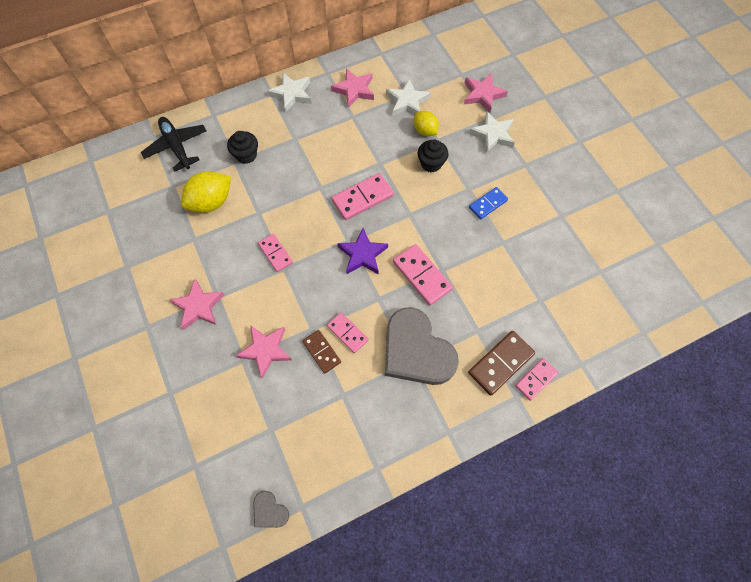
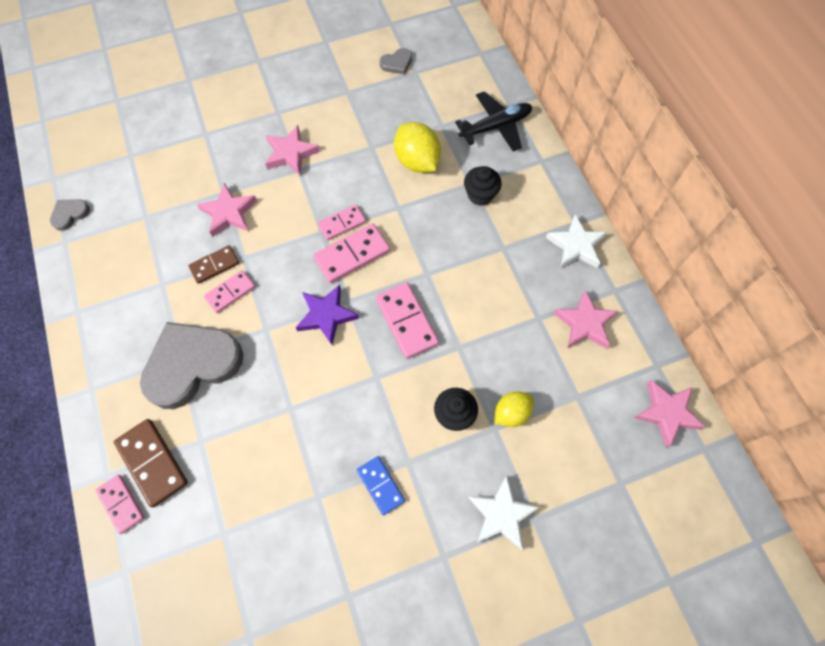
camera: 95 degrees right, 0 degrees up
white star [386,78,431,116] -> none
pink domino [393,244,453,305] -> pink domino moved to [313,223,390,283]
pink star [464,73,508,113] -> pink star moved to [634,380,705,448]
none -> grey heart [380,48,412,75]

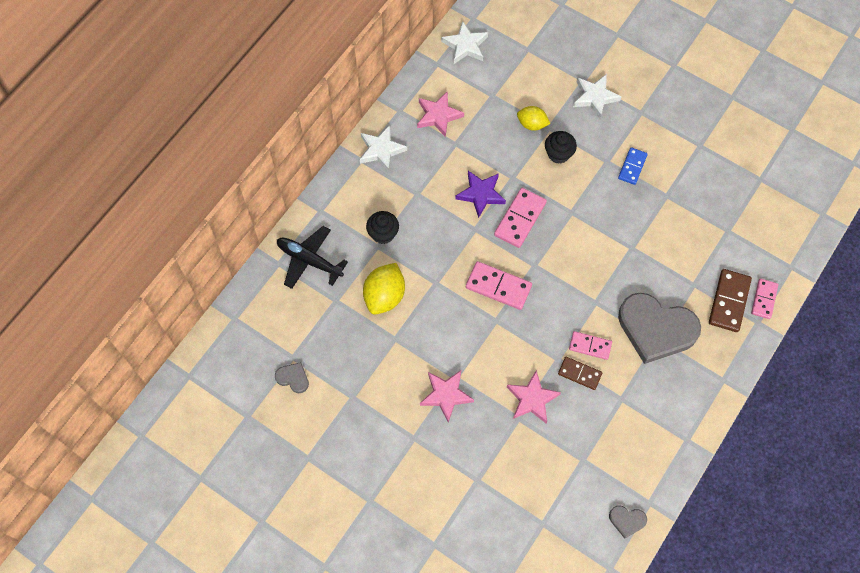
camera: 125 degrees left, 0 degrees up
purple star [296,285,359,345] -> purple star moved to [455,171,506,218]
pink domino [318,205,366,241] -> none
pink star [634,380,705,448] -> white star [441,21,488,64]

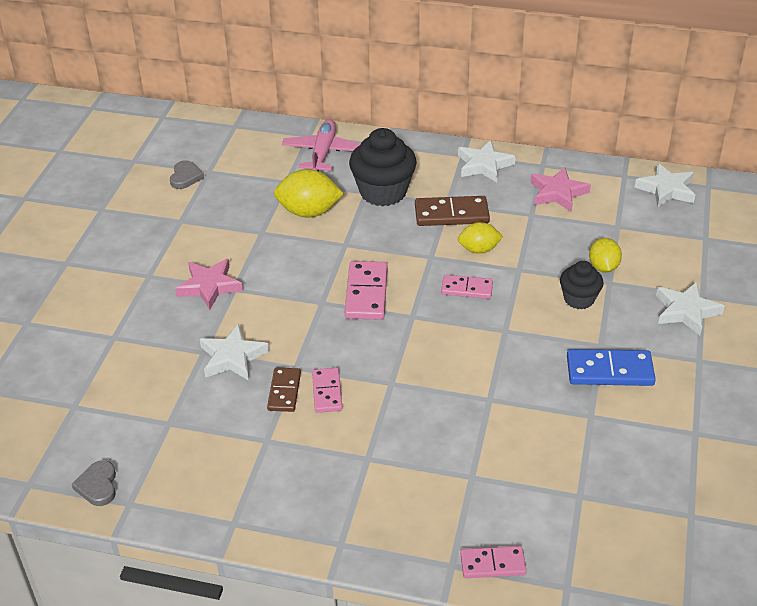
camera: 70 degrees right, 25 degrees down
black plane [277,226,348,289] -> pink plane [282,119,360,171]
black cupcake [366,211,399,244] -> black cupcake [349,128,417,207], size x1.72
purple star [455,171,506,218] -> yellow lemon [458,222,503,254]
pink domino [494,188,547,248] -> pink domino [441,275,493,299], size x0.64
pink star [507,370,561,424] -> white star [200,324,269,381]
blue domino [618,147,648,185] -> blue domino [567,349,656,386], size x1.55
grey heart [618,293,701,364] -> none
brown domino [709,269,752,332] -> brown domino moved to [415,196,490,226]

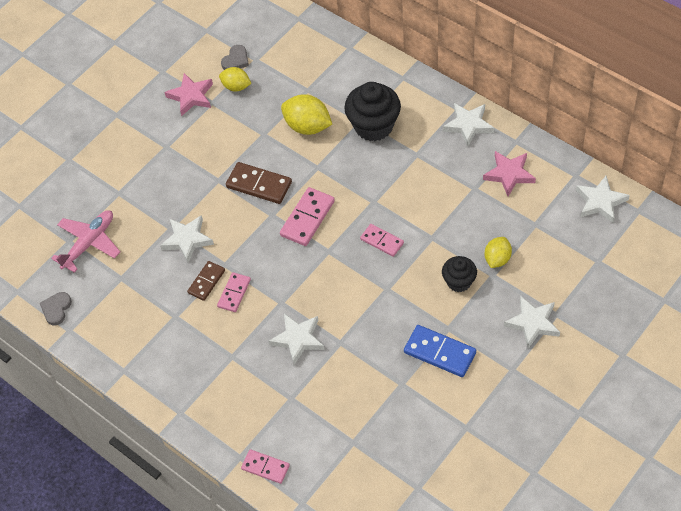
camera: 30 degrees right, 15 degrees up
pink star [175,259,243,310] -> pink star moved to [164,73,213,116]
pink plane [282,119,360,171] -> pink plane moved to [51,210,120,273]
brown domino [415,196,490,226] -> brown domino moved to [226,162,292,204]
yellow lemon [458,222,503,254] -> yellow lemon moved to [219,67,252,92]
none -> white star [269,313,325,365]

